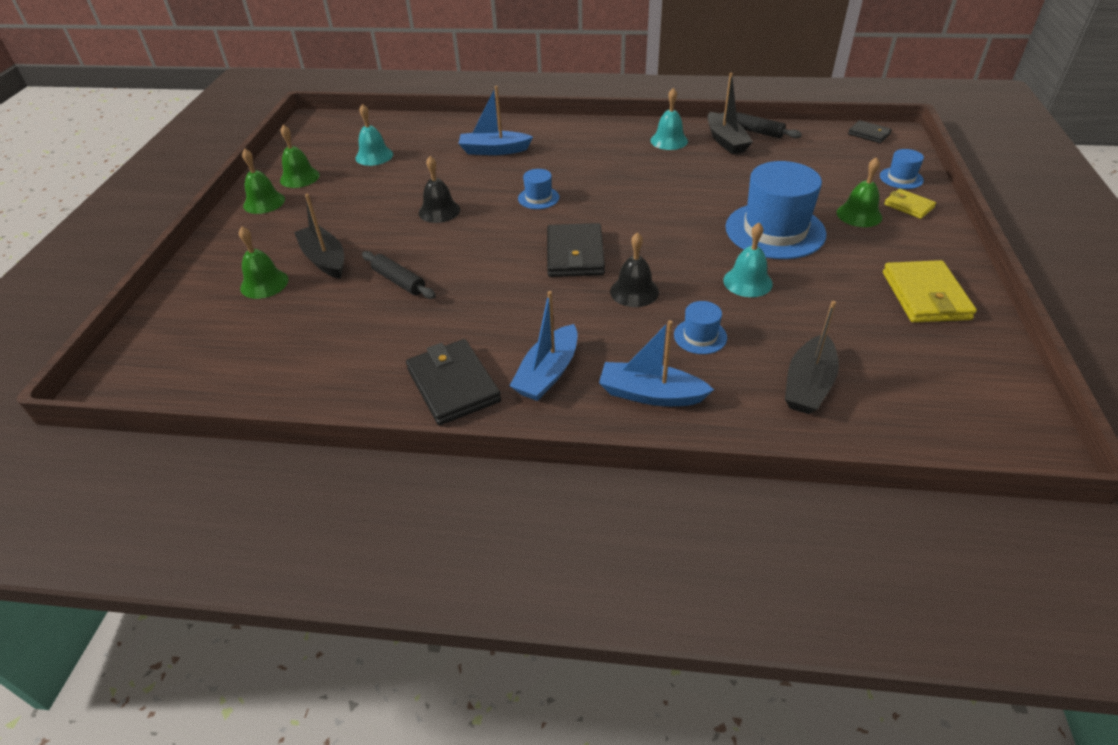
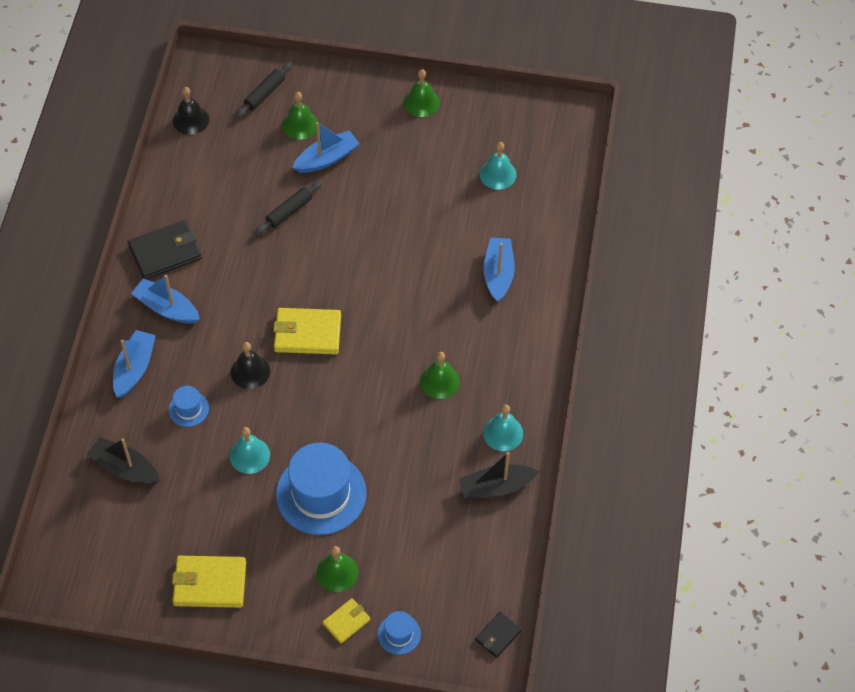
camera: 90 degrees right, 15 degrees up
green bell [280,125,320,188] -> green bell moved to [420,352,460,399]
black boat [294,194,344,279] -> blue boat [292,122,360,173]
black bell [418,156,460,223] -> black bell moved to [173,87,209,135]
blue hat [518,169,559,209] -> none
black wallet [547,223,605,277] -> yellow wallet [273,308,341,354]
black rolling pin [720,112,802,138] -> black rolling pin moved to [236,62,292,118]

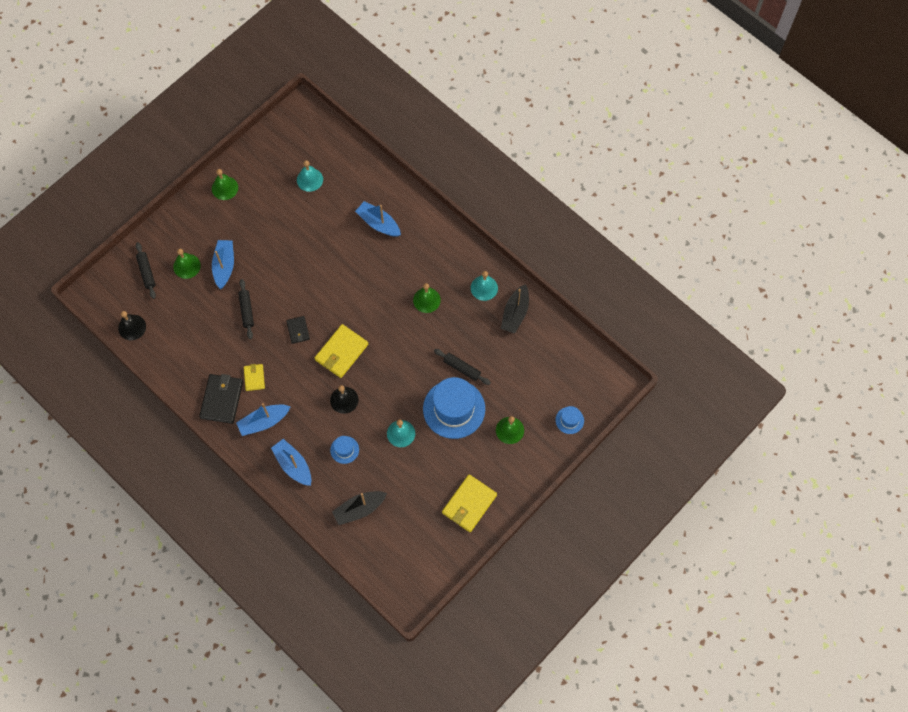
camera: 55 degrees left, 10 degrees up
yellow wallet [323,598,370,644] -> yellow wallet moved to [244,364,265,391]
black wallet [475,611,522,658] -> black wallet moved to [286,316,310,344]
none -> black rolling pin [434,349,491,385]

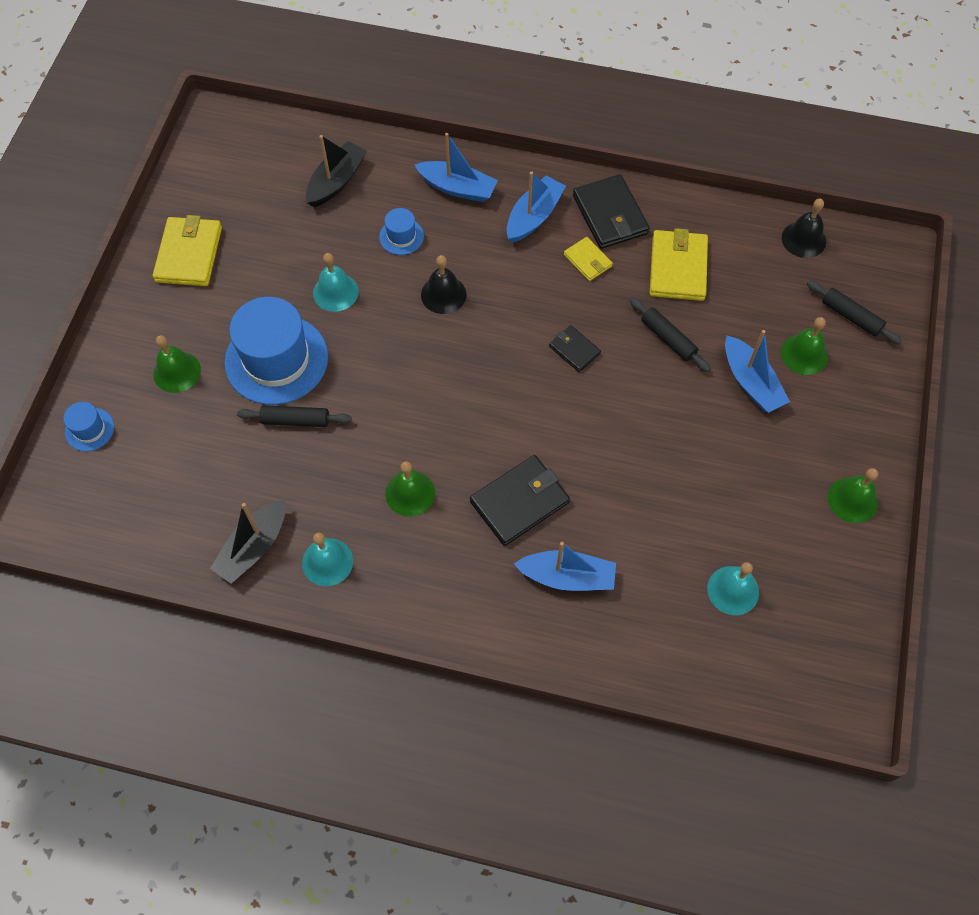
camera: 150 degrees right, 5 degrees down
yellow wallet [315,324,368,378] -> yellow wallet moved to [650,228,708,301]
black boat [501,284,529,334] -> black boat turned 135 degrees counterclockwise [210,499,286,584]
none -> black wallet [470,455,570,546]

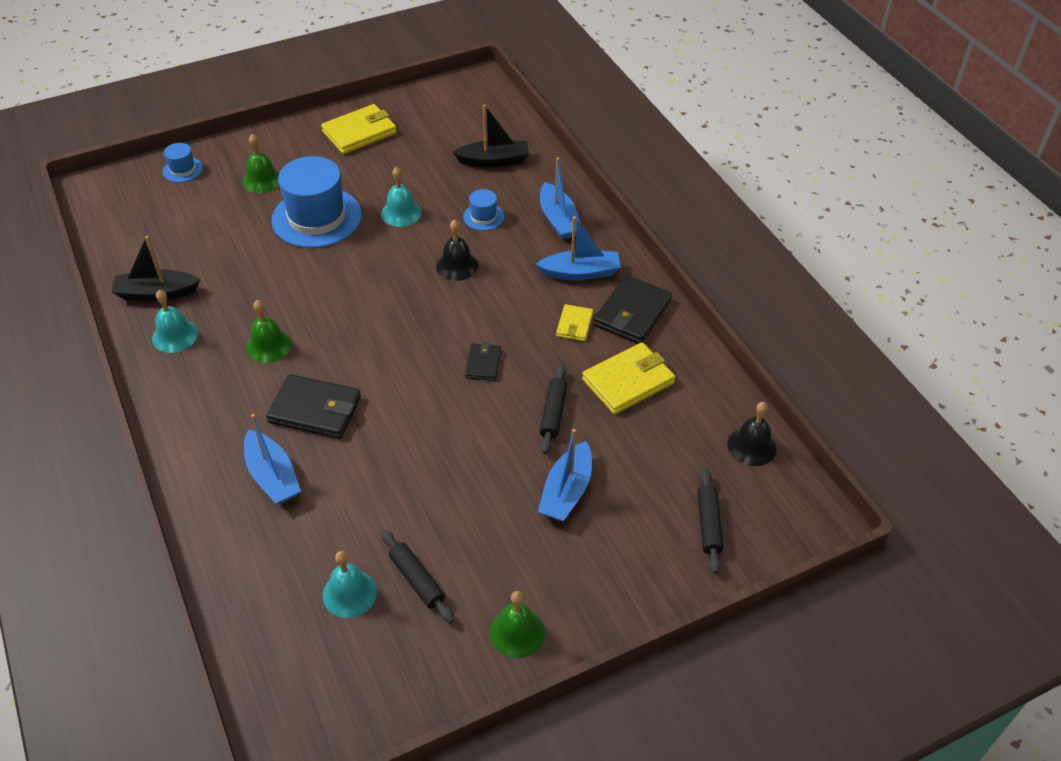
camera: 50 degrees right, 15 degrees down
black rolling pin [237,405,352,427] -> black rolling pin moved to [381,530,454,623]
green bell [781,317,828,375] -> none

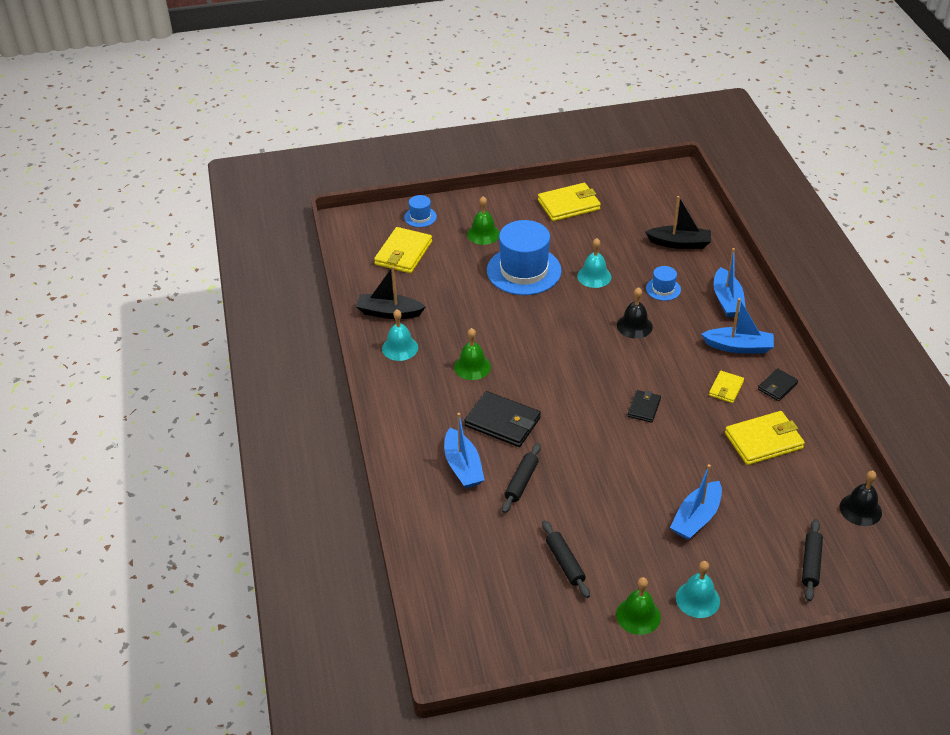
camera: 15 degrees right, 5 degrees down
turquoise bell [323,551,377,618] -> turquoise bell moved to [676,561,720,618]
black rolling pin [539,365,567,454] -> black rolling pin moved to [502,443,541,513]
black wallet [593,275,672,344] -> black wallet [758,368,798,401], size x0.56
none -> yellow wallet [374,227,432,273]

